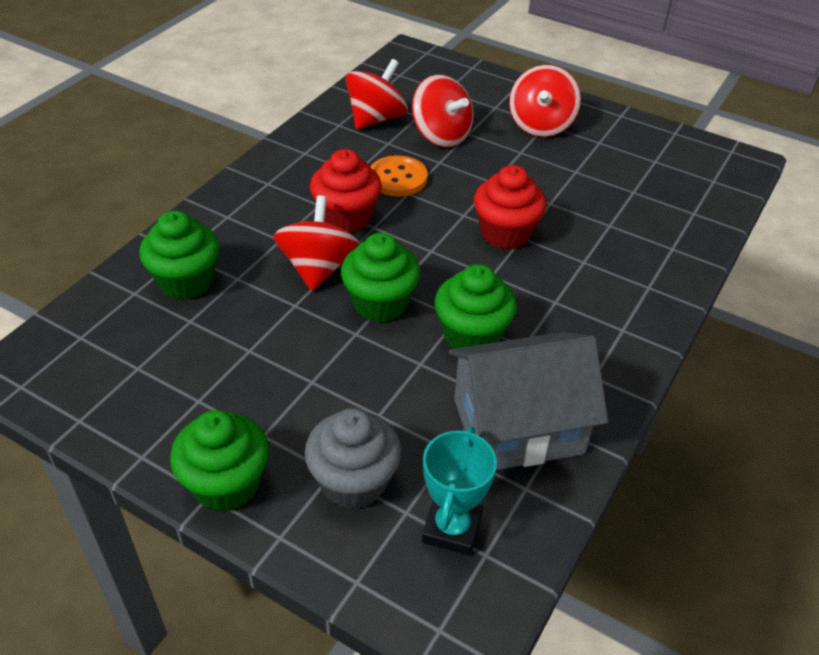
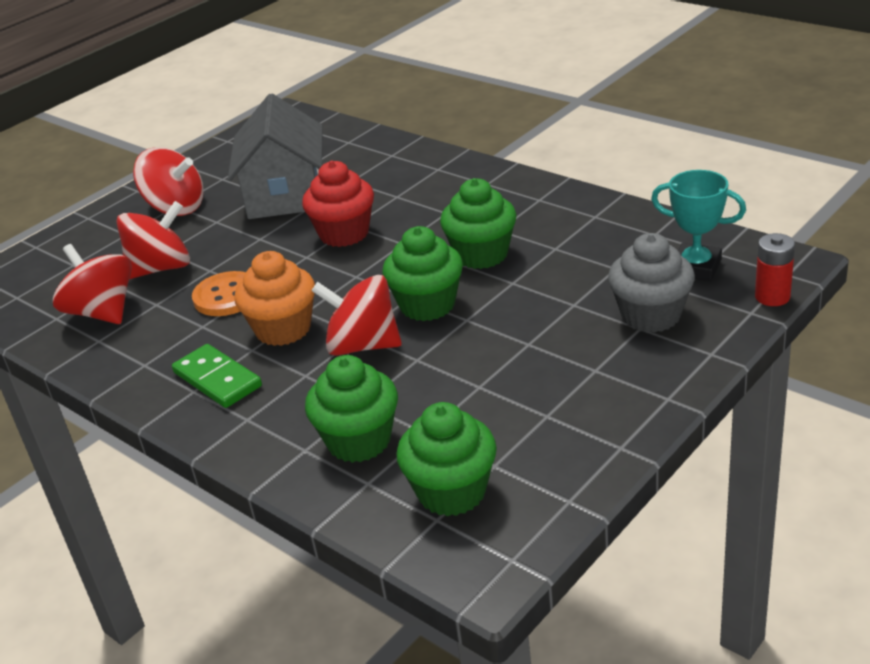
camera: 75 degrees left, 10 degrees down
green cupcake [170,410,269,512] -> green cupcake moved to [396,402,497,516]
red cupcake [310,149,382,233] -> orange cupcake [235,251,315,346]
grey house [449,332,608,470] -> grey house moved to [228,94,323,219]
none -> green domino [172,344,262,408]
none -> red battery [755,233,795,306]

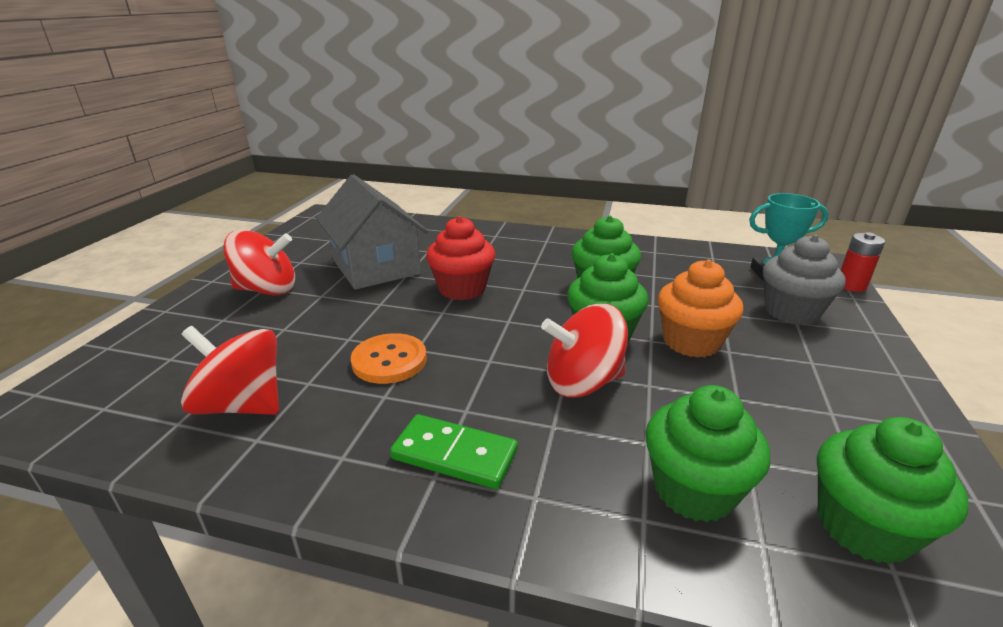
camera: 30 degrees left, 5 degrees down
red spinning top [116,201,190,279] -> none
orange cupcake [235,251,315,346] -> orange cupcake moved to [658,260,744,358]

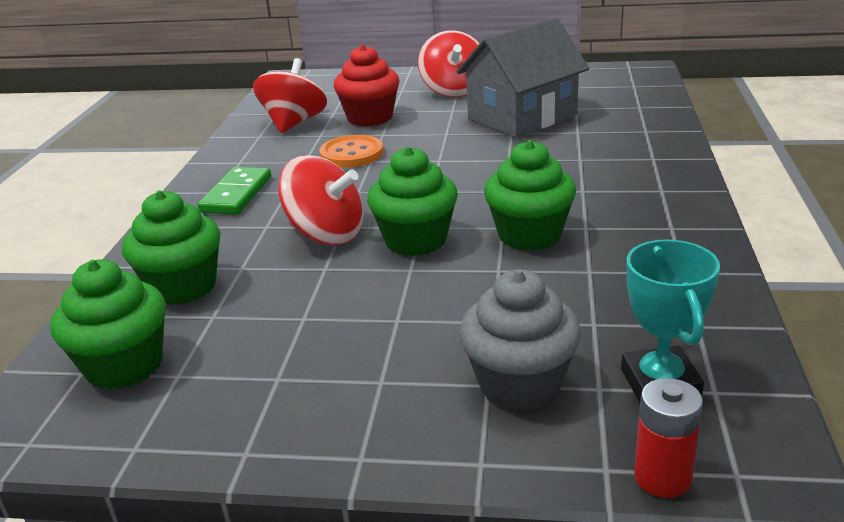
camera: 85 degrees right, 0 degrees up
red cupcake [426,216,495,300] -> red cupcake moved to [334,45,400,127]
red spinning top [541,304,628,398] -> red spinning top turned 135 degrees clockwise [278,155,364,245]
orange cupcake [658,260,744,358] -> none

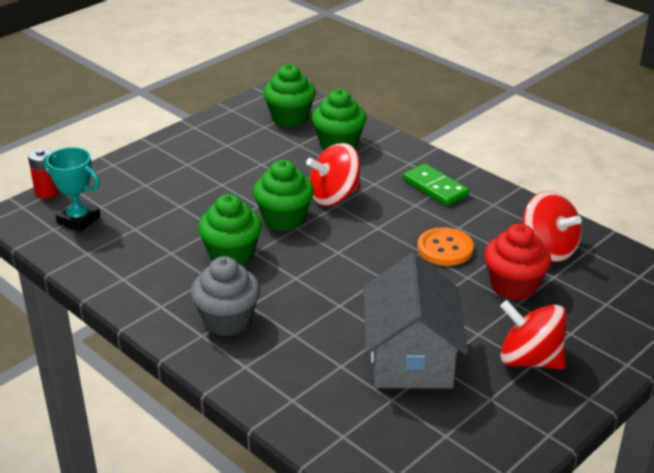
camera: 125 degrees right, 5 degrees up
grey cupcake [459,269,581,411] -> grey cupcake moved to [191,256,260,336]

